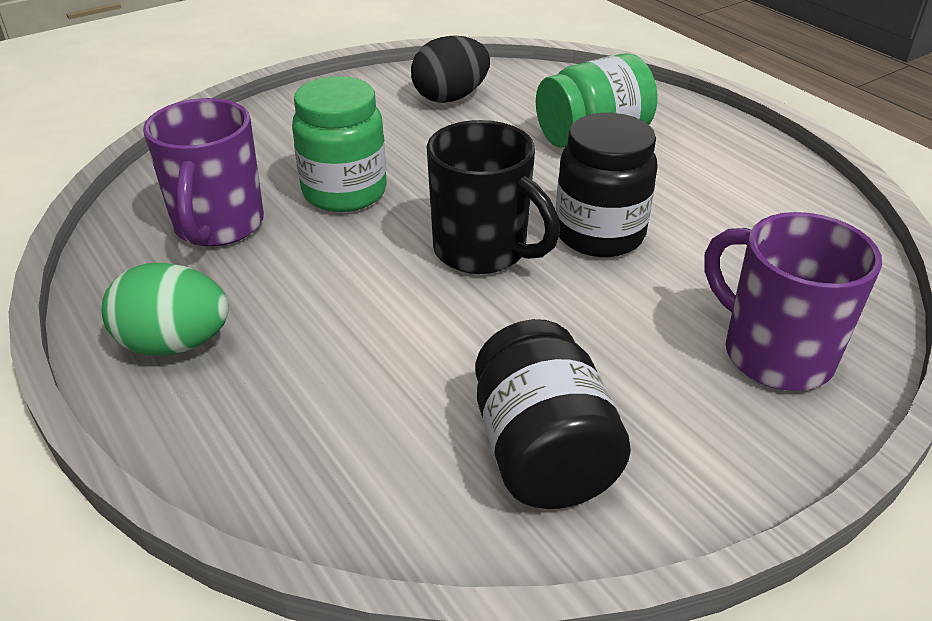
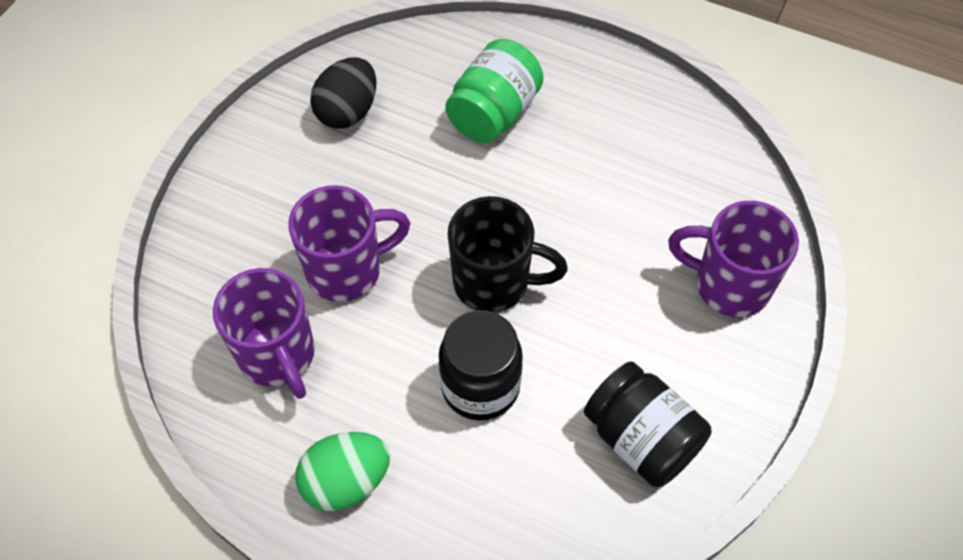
camera: 30 degrees left, 20 degrees up
green jar [292,76,387,212] -> purple mug [288,185,410,302]
black jar [556,113,658,257] -> black jar moved to [439,310,523,421]

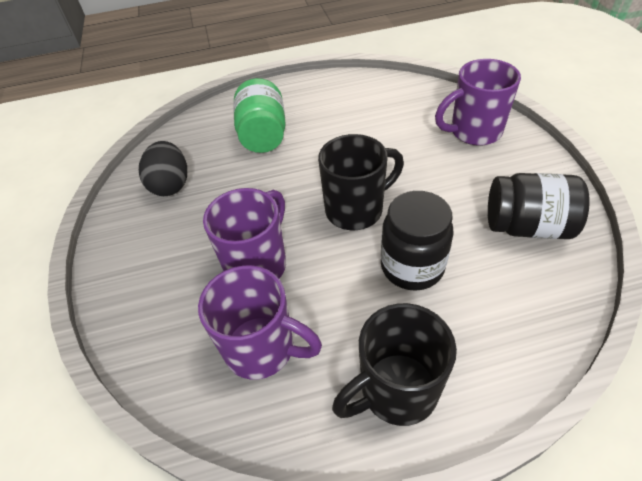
camera: 35 degrees left, 10 degrees down
green egg [295,432,390,511] -> black mug [332,303,457,426]

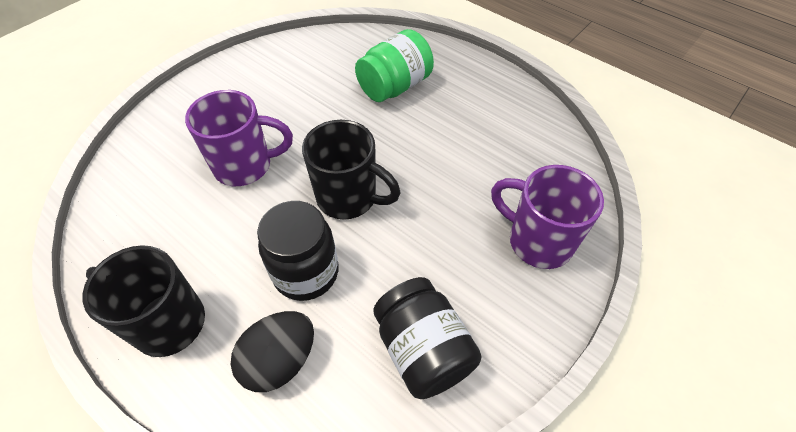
camera: 50 degrees right, 5 degrees up
black egg [139,141,187,196] -> black egg moved to [231,311,314,392]
purple mug [198,265,322,380] -> none

